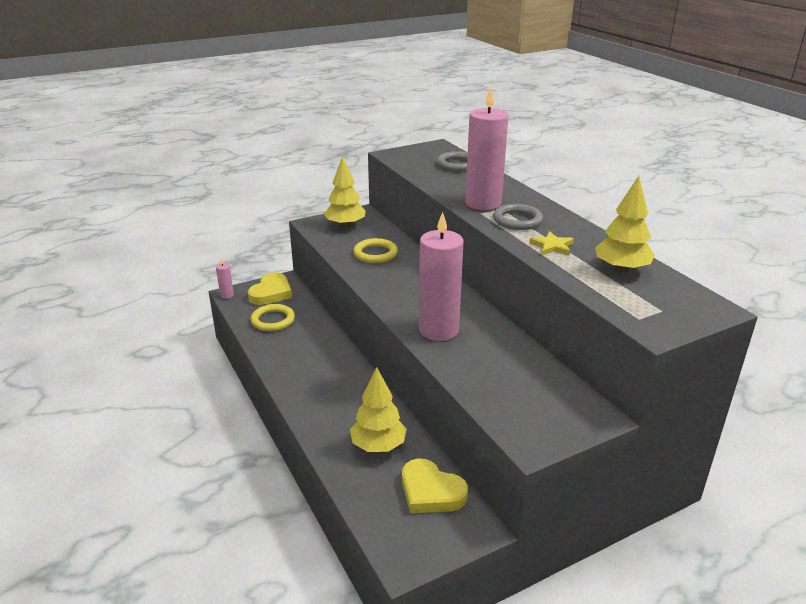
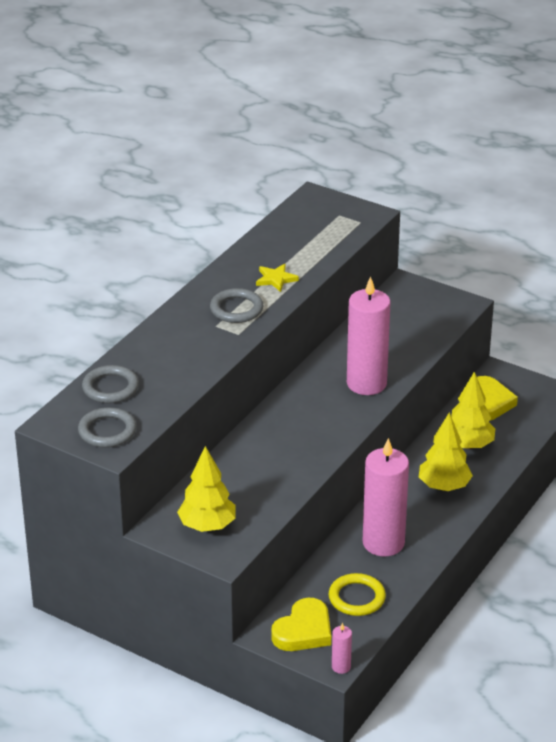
camera: 120 degrees left, 5 degrees up
yellow heart [248,273,292,305] -> yellow heart turned 135 degrees clockwise [271,598,331,651]
yellow ring [353,238,398,263] -> none
pink candle [465,87,509,210] -> pink candle moved to [363,438,409,556]
yellow tree [595,176,655,273] -> yellow tree moved to [419,412,473,491]
none -> grey ring [78,407,136,448]

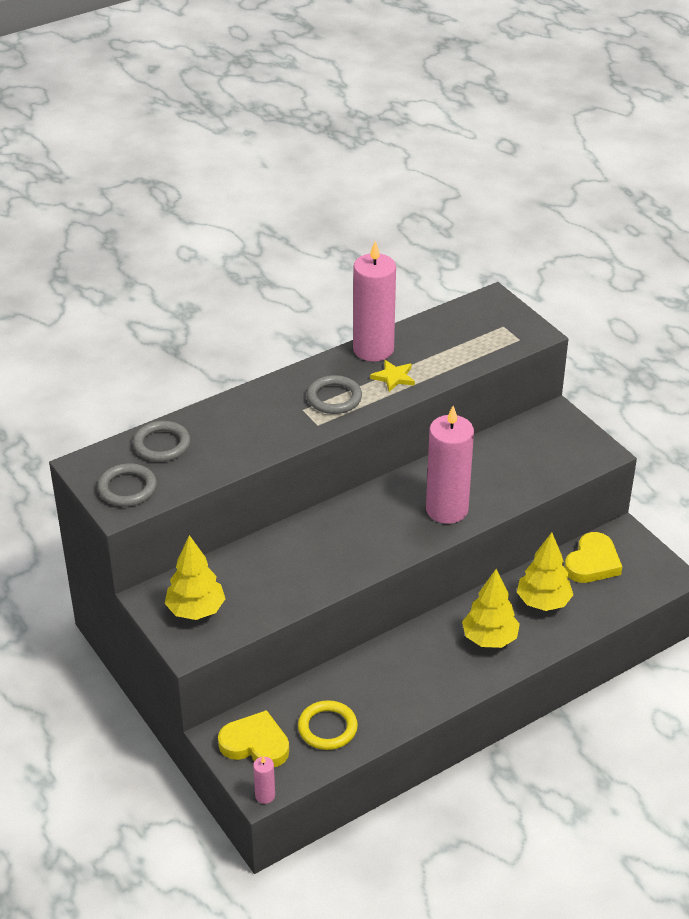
camera: 25 degrees right, 5 degrees up
yellow heart [271,598,331,651] -> yellow heart turned 135 degrees counterclockwise [218,710,289,767]
pink candle [363,438,409,556] -> pink candle moved to [353,241,396,362]

